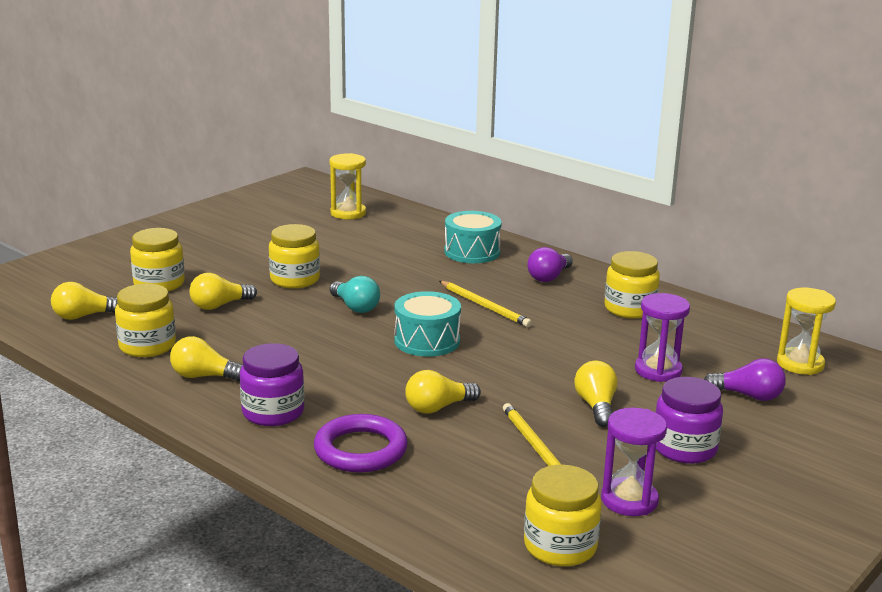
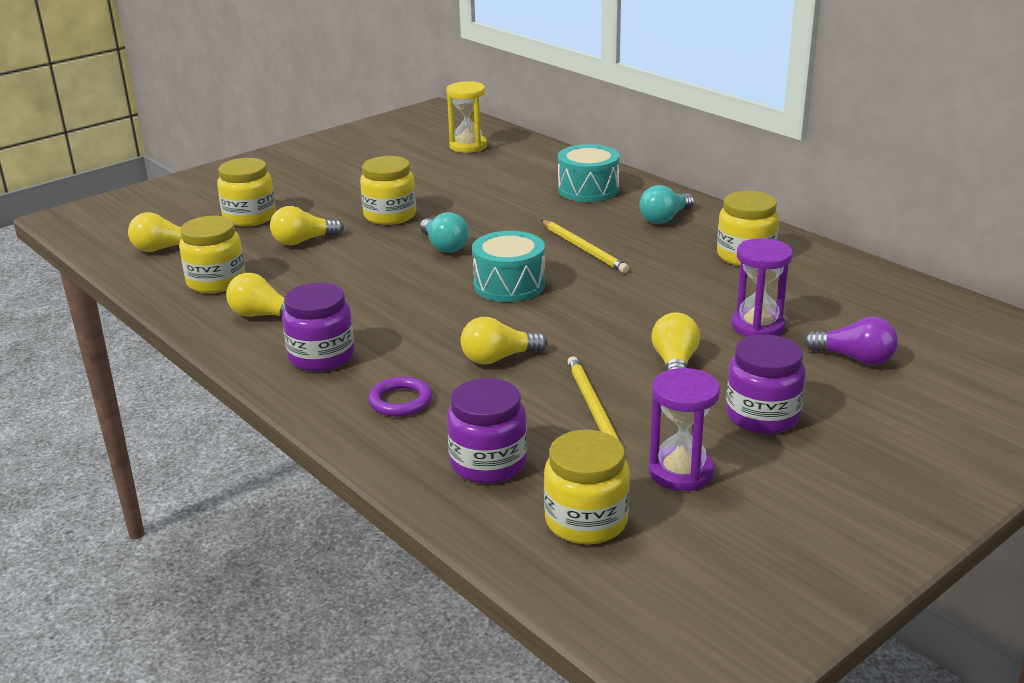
camera: 10 degrees right, 5 degrees up
purple ring [314,414,408,473] -> purple ring [368,377,432,417], size x0.63
purple light bulb [527,247,573,282] -> turquoise light bulb [639,185,694,224]
yellow hourglass [777,288,836,375] -> none
none -> purple jar [447,378,527,484]

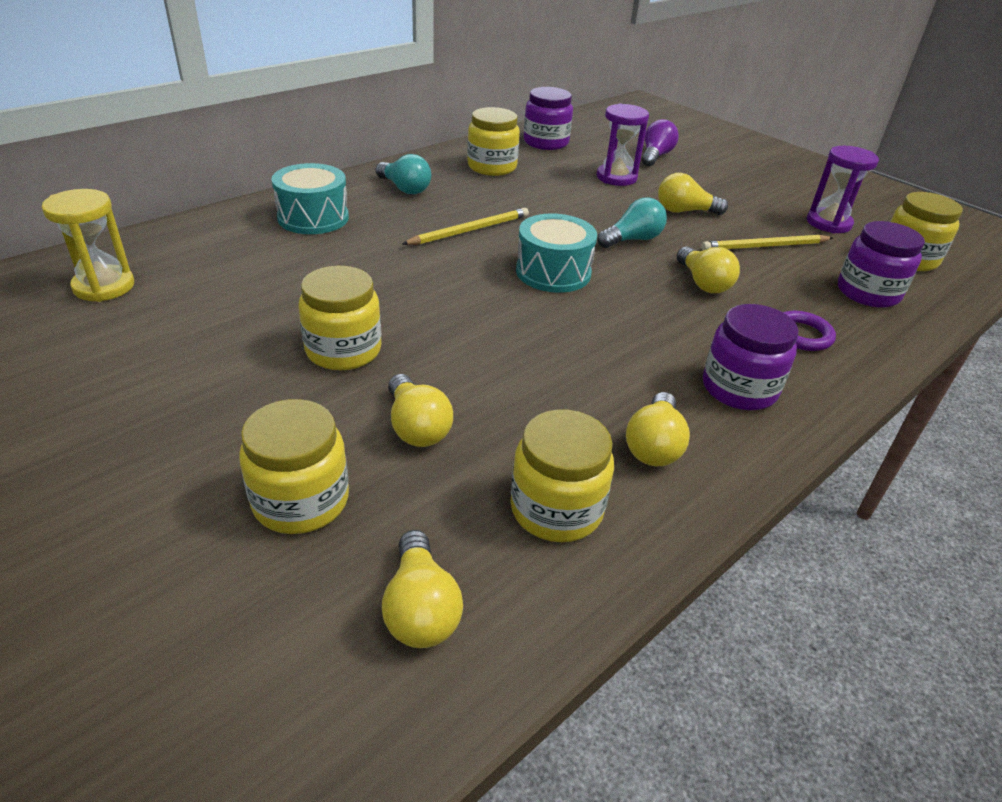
camera: 95 degrees left, 10 degrees up
turquoise light bulb [420,212,469,253] -> turquoise light bulb moved to [597,197,667,248]
purple jar [726,335,806,434] -> purple jar moved to [524,87,573,150]

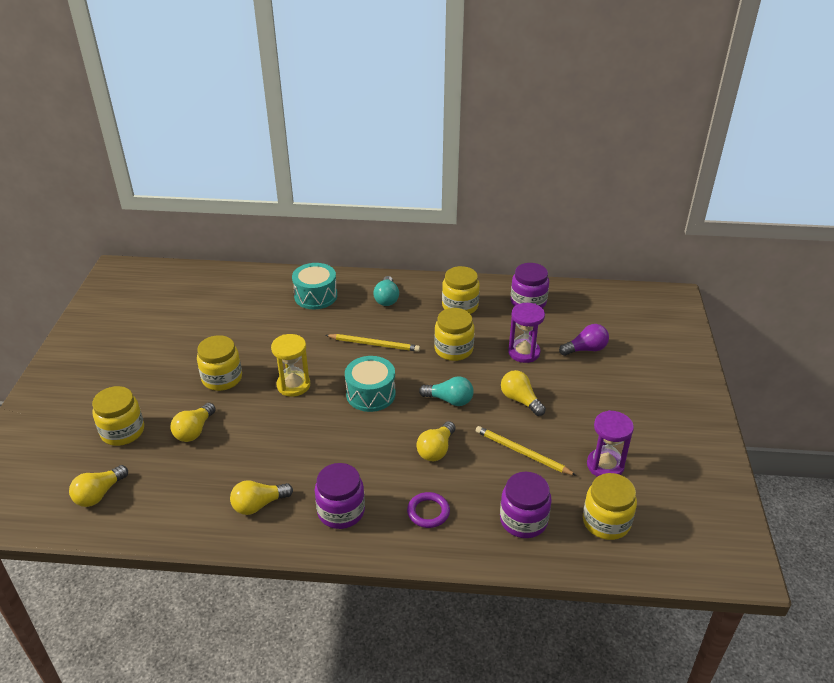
camera: 50 degrees right, 0 degrees up
yellow hourglass [42,189,134,302] -> yellow hourglass moved to [271,334,310,397]
yellow jar [510,410,614,542] -> yellow jar moved to [434,308,475,361]

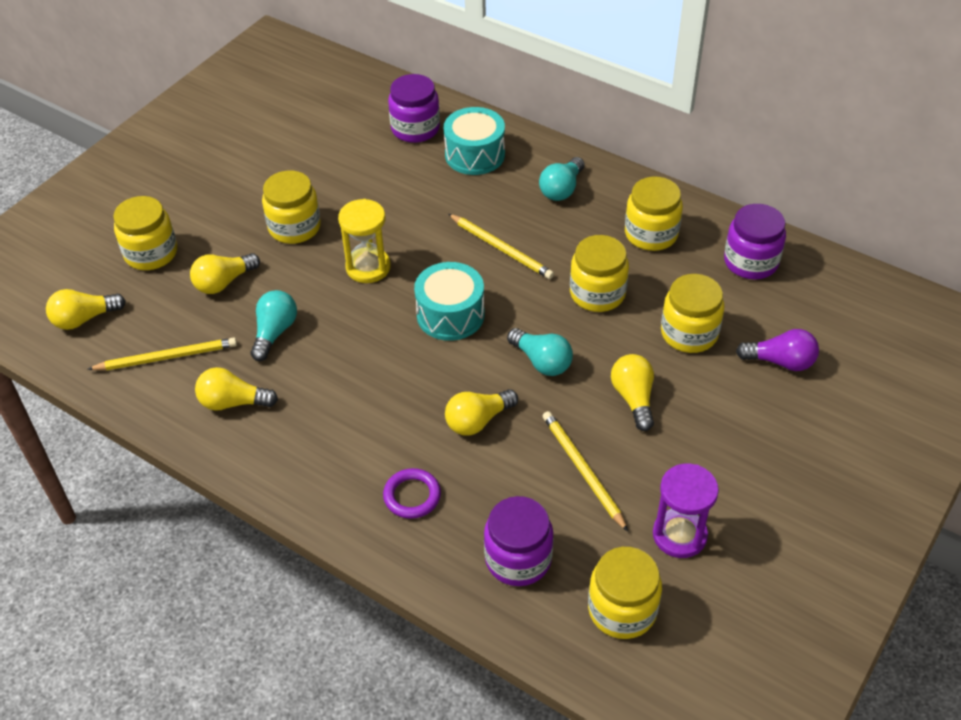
camera: 30 degrees right, 10 degrees up
purple jar [315,463,365,529] -> purple jar moved to [388,74,440,143]
purple hourglass [508,303,545,363] -> yellow jar [661,274,725,353]
none -> yellow pencil [88,338,237,370]
none -> turquoise light bulb [250,290,297,361]

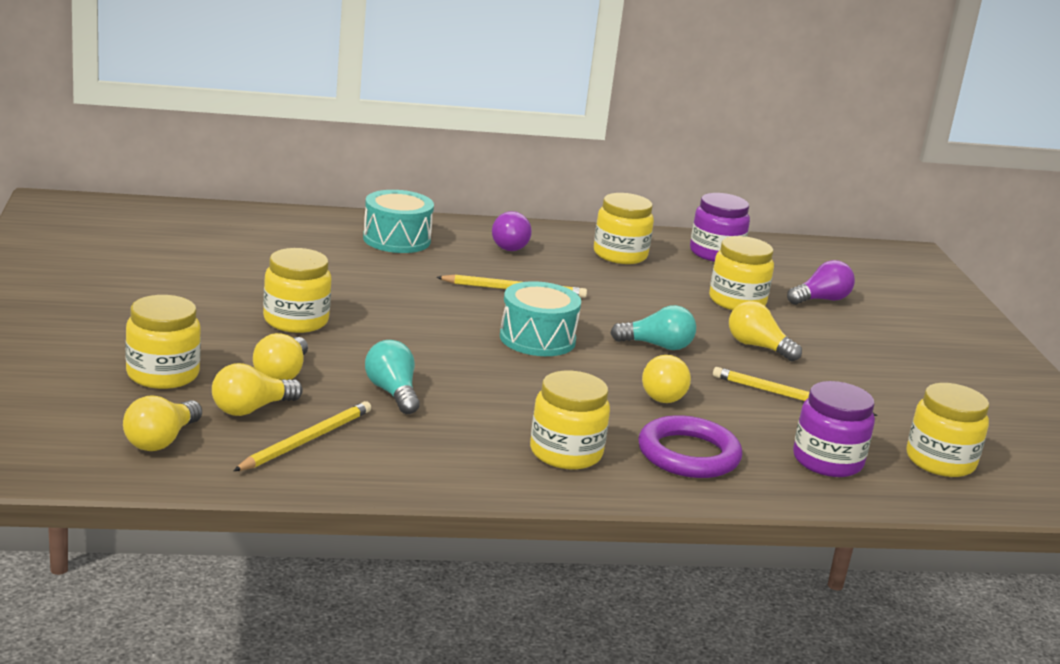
camera: 45 degrees left, 25 degrees down
yellow light bulb [195,367,278,411] -> yellow light bulb moved to [212,363,303,416]
yellow hourglass [338,199,391,283] -> none
purple ring [383,468,441,519] -> purple ring [638,415,742,478], size x1.60
purple jar [388,74,440,143] -> none
turquoise light bulb [539,157,585,201] -> purple light bulb [492,211,532,251]
yellow jar [570,235,629,312] -> yellow jar moved to [530,371,610,469]
purple hourglass [653,464,719,558] -> none

